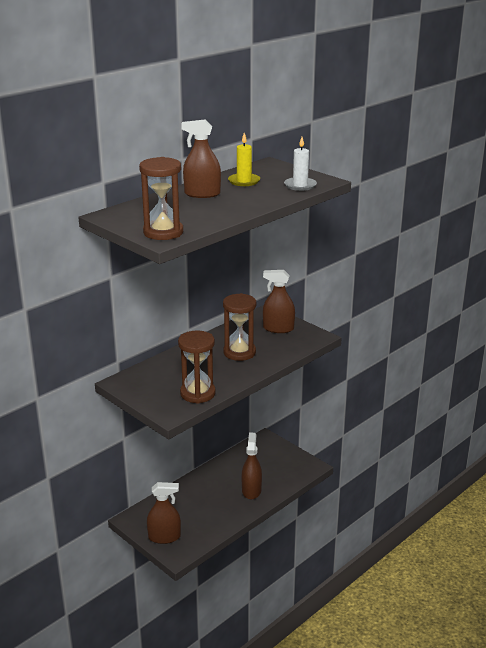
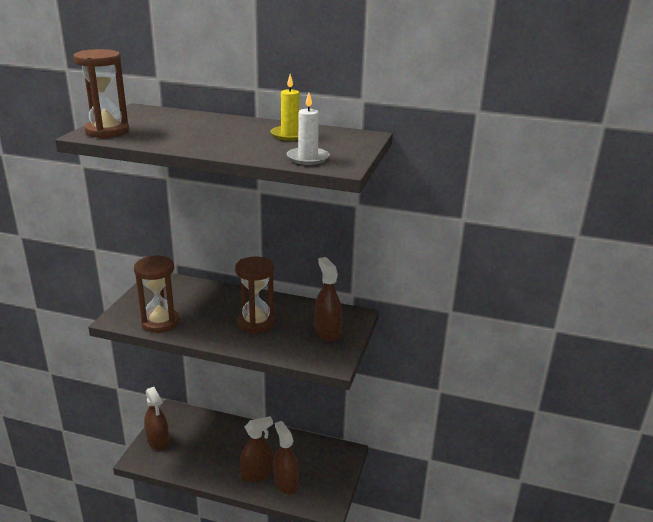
camera: 60 degrees right, 0 degrees up
brown spray bottle [181,119,221,198] -> brown spray bottle moved to [273,421,299,494]

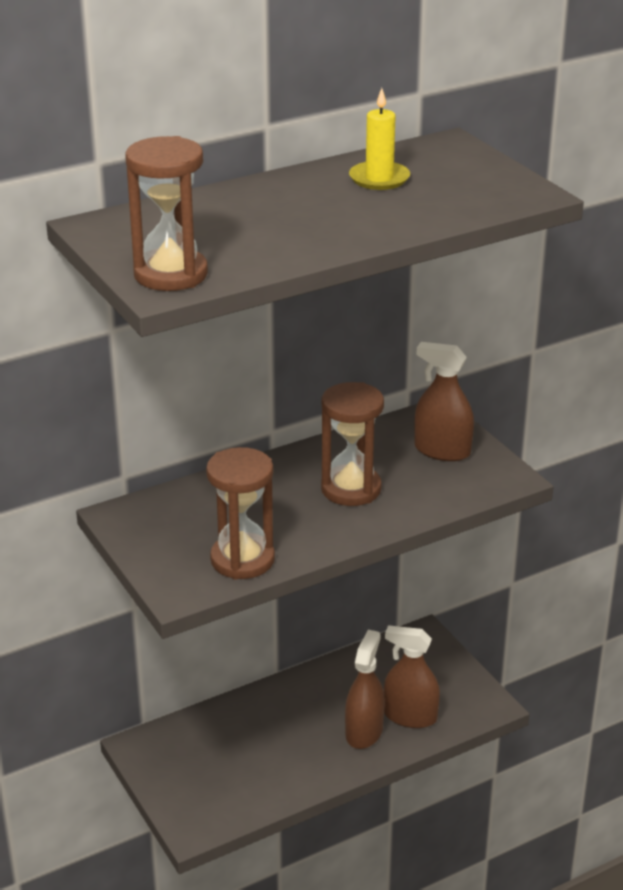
camera: 45 degrees left, 5 degrees up
brown spray bottle [144,387,169,450] -> none
white candle [287,93,330,165] -> none

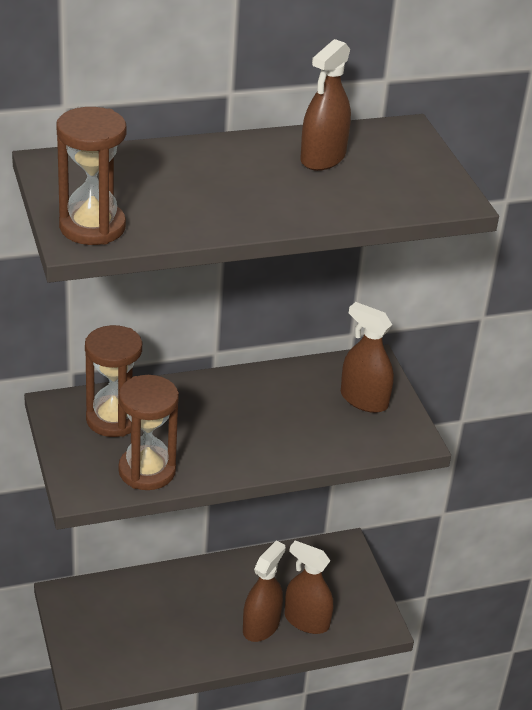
camera: 10 degrees right, 5 degrees up
brown hourglass [321,382,384,506] -> brown hourglass moved to [85,325,142,437]
yellow candle [349,88,410,190] -> brown spray bottle [300,39,351,171]

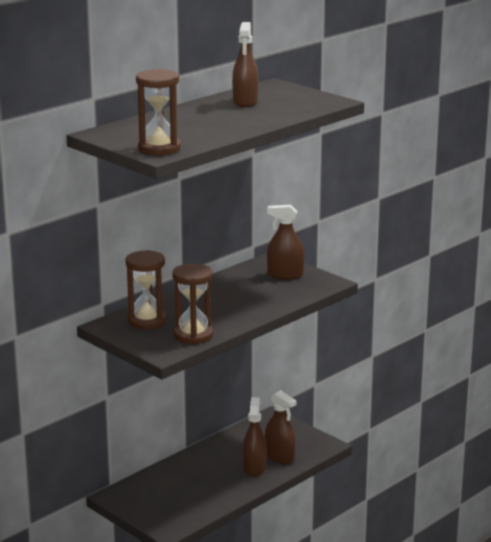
camera: 25 degrees left, 15 degrees down
brown spray bottle [285,540,333,634] -> brown spray bottle turned 135 degrees counterclockwise [265,390,297,464]

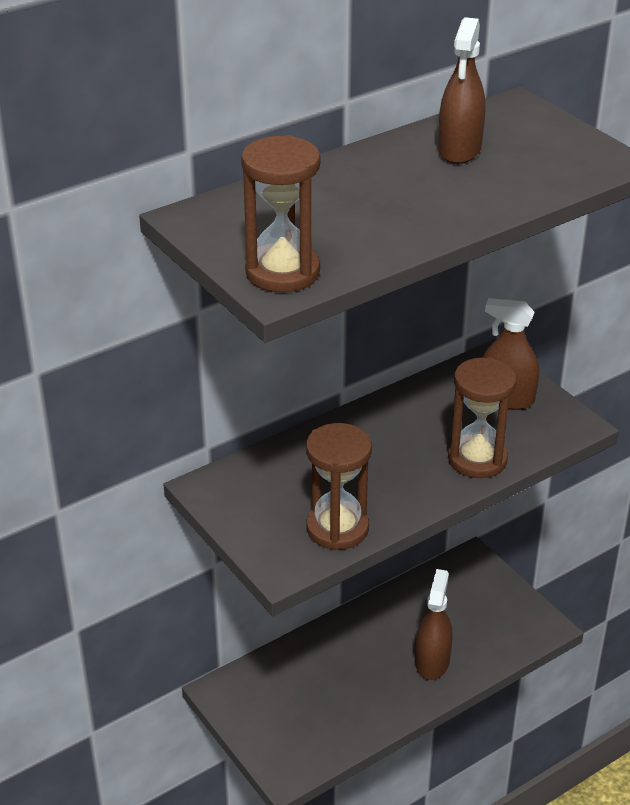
camera: 10 degrees right, 15 degrees up
brown hourglass [126,250,166,329] -> brown hourglass moved to [448,357,517,478]
brown spray bottle [265,390,297,464] -> none

